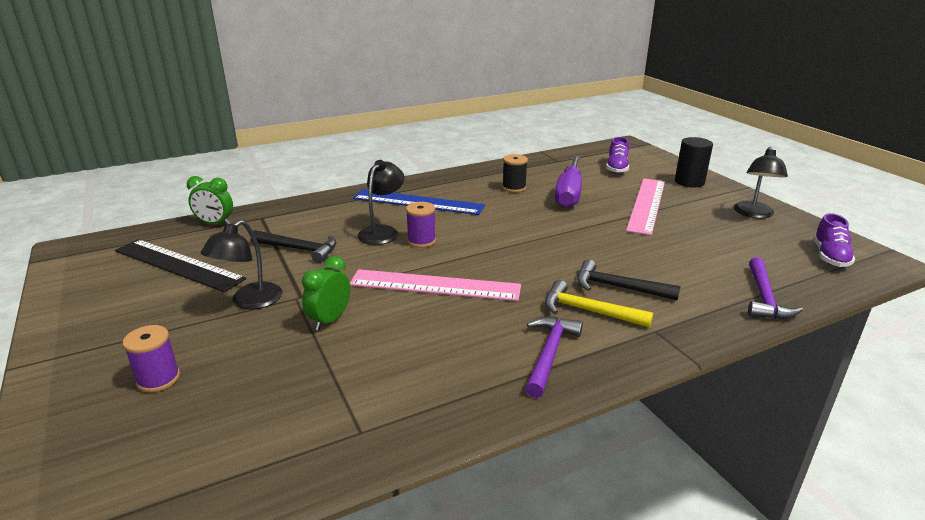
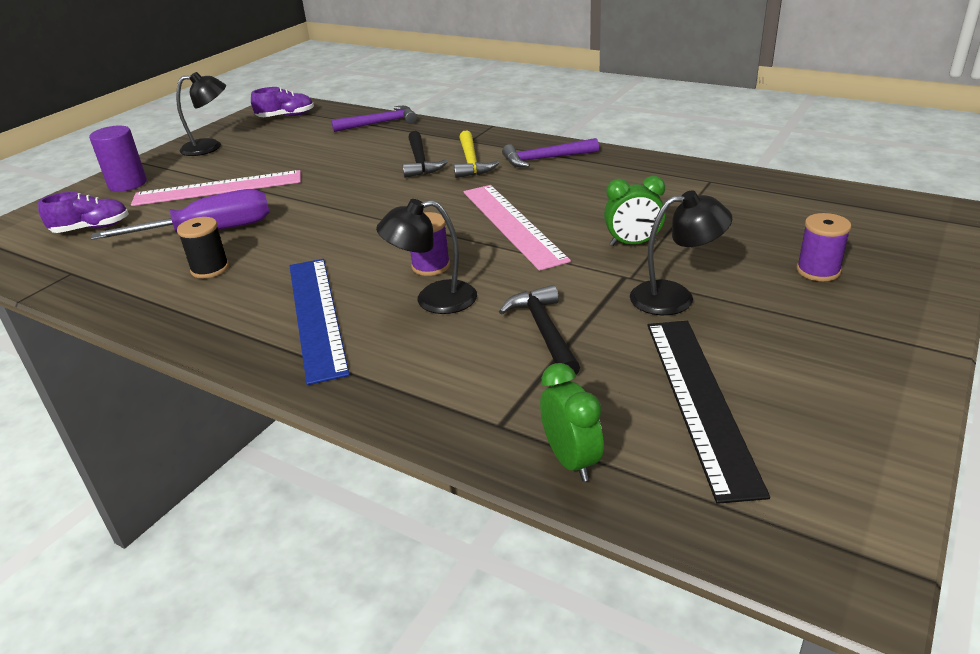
camera: 120 degrees left, 5 degrees up
black cylinder [675,137,713,187] -> purple cylinder [89,126,147,192]

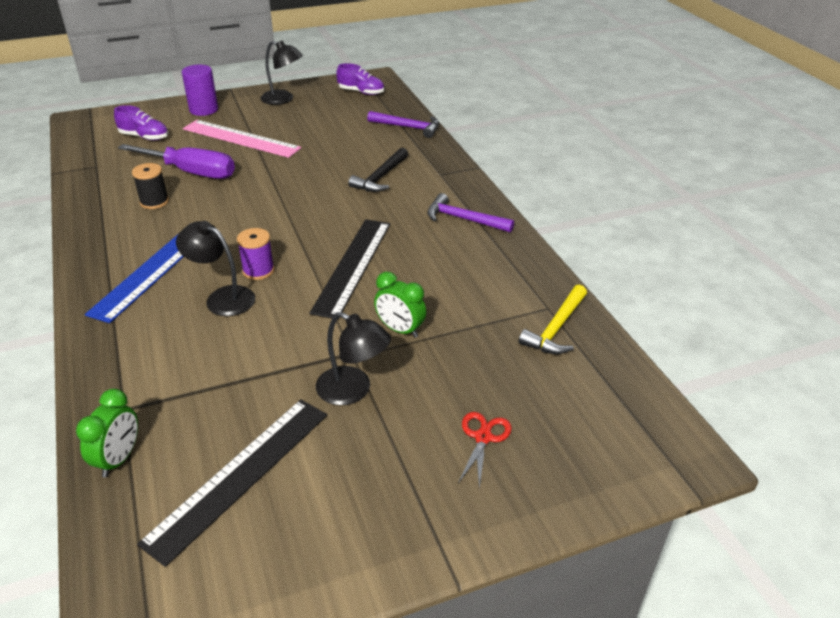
camera: 35 degrees right, 5 degrees up
yellow hammer [454,131,499,178] -> yellow hammer moved to [519,285,587,354]
pink ruler [464,185,571,271] -> black ruler [310,219,390,320]
black hammer [499,285,580,375] -> none
purple spool [797,213,852,281] -> red scissors [458,412,512,489]

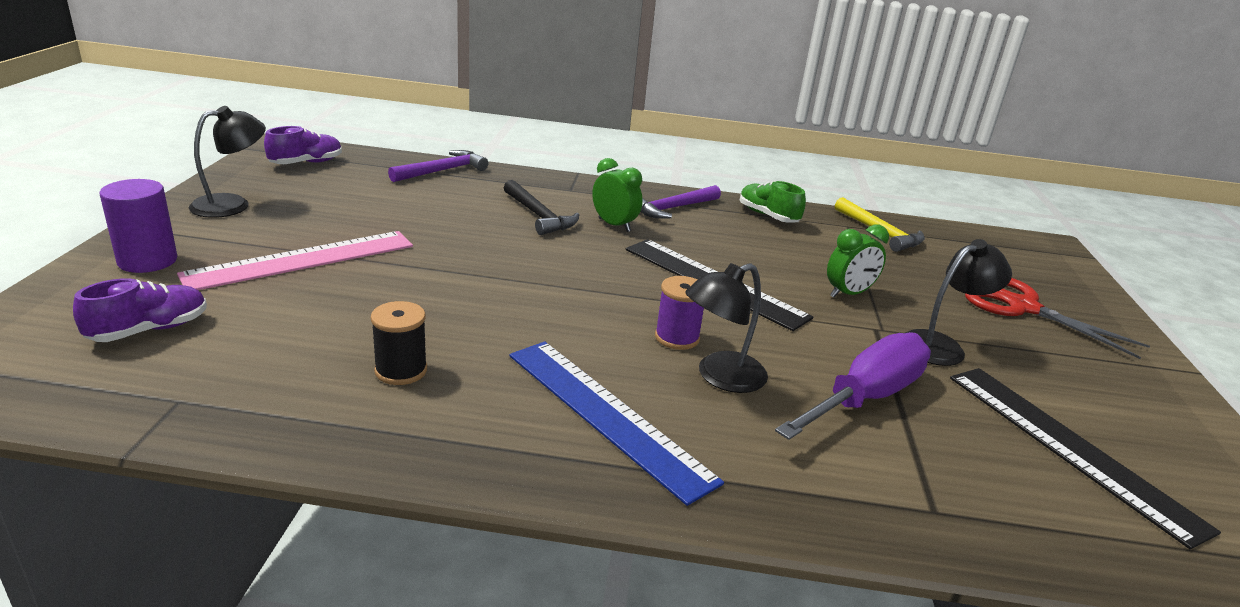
camera: 65 degrees left, 10 degrees down
green clock [76,389,138,478] -> green clock moved to [592,158,643,232]
purple screwdriver [118,144,235,179] -> purple screwdriver moved to [775,332,931,440]
red scissors [458,412,512,489] -> red scissors [965,278,1150,359], size x1.79
none -> green shoe [740,181,806,223]

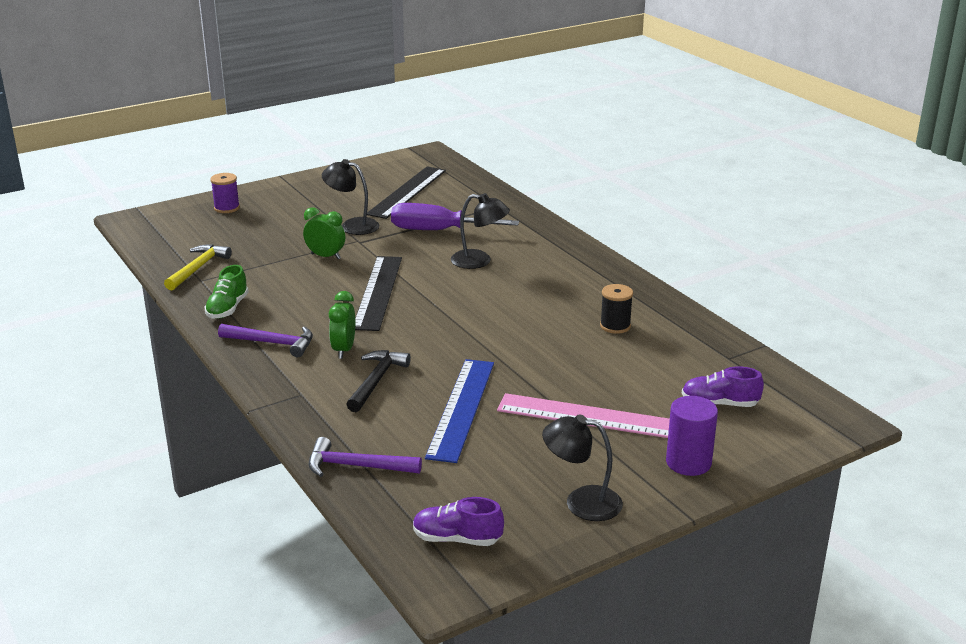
camera: 125 degrees left, 0 degrees up
blue ruler [509,341,724,506] -> blue ruler moved to [425,359,494,463]
purple spool [655,276,704,350] -> purple spool moved to [211,173,240,213]
red scissors [965,278,1150,359] -> none

